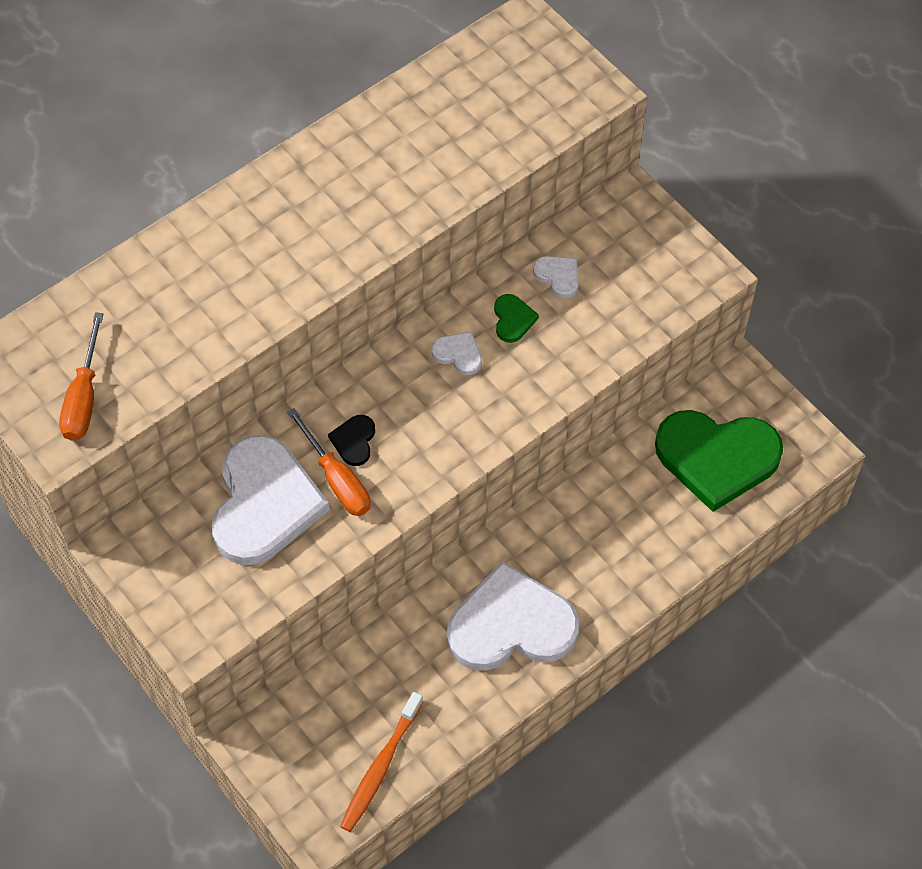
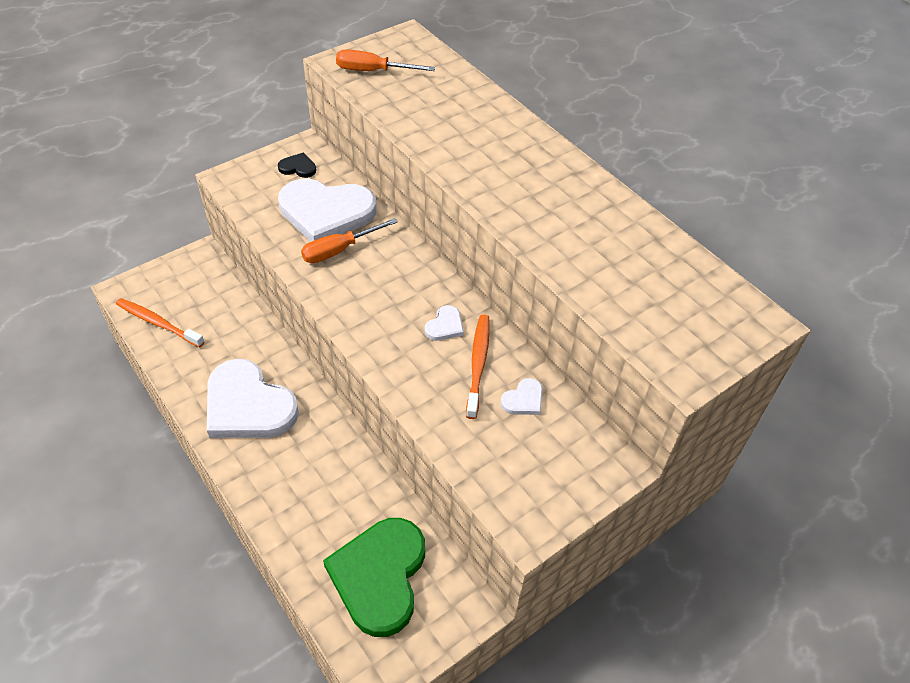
camera: 90 degrees right, 10 degrees down
black heart [328,415,375,466] -> black heart moved to [278,153,316,178]
white heart [447,561,579,671] -> white heart turned 135 degrees clockwise [207,359,299,438]
green heart [494,294,539,343] -> orange toothbrush [466,314,490,419]

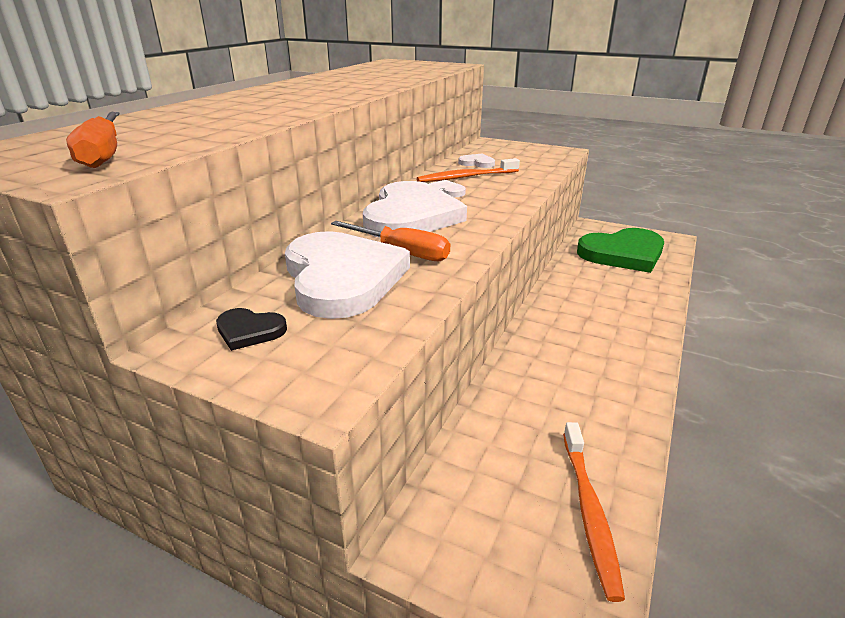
camera: 115 degrees left, 20 degrees down
white heart [207,359,299,438] -> white heart moved to [363,181,467,238]
black heart [278,153,316,178] -> black heart turned 60 degrees counterclockwise [216,308,287,351]

